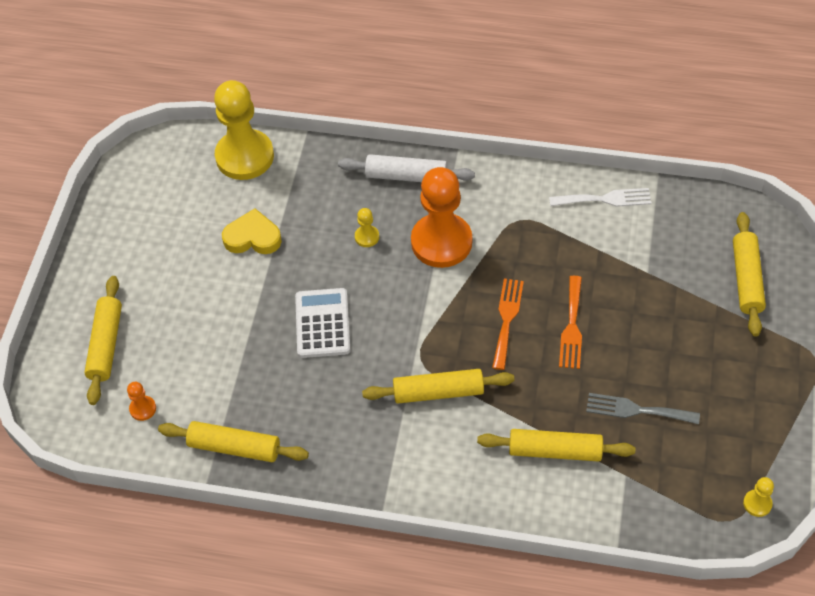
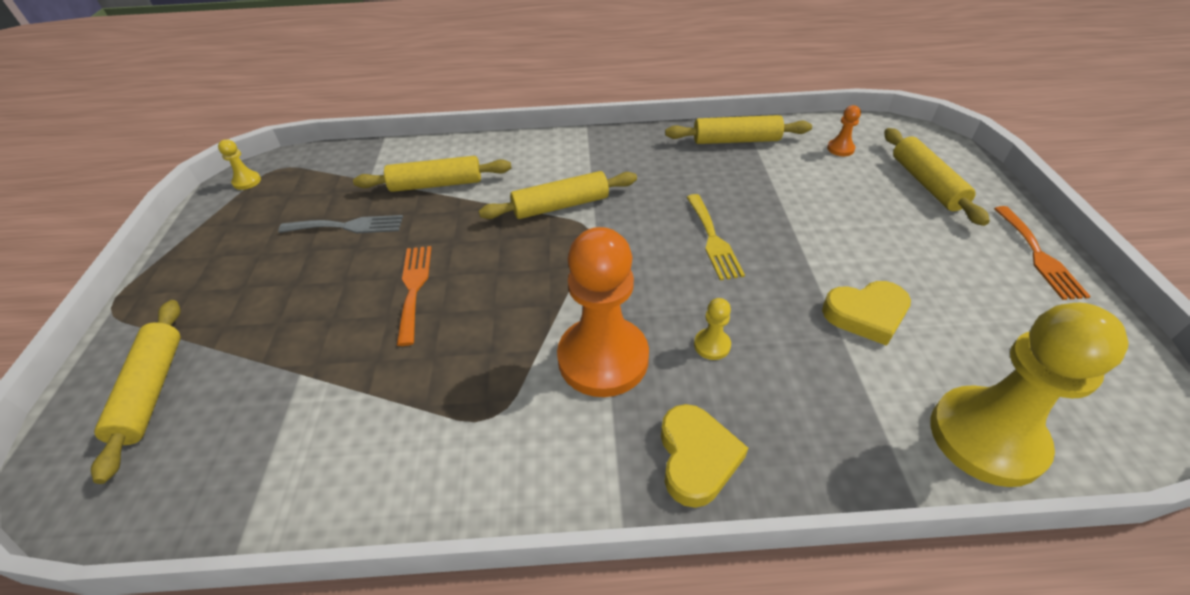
camera: 165 degrees right, 10 degrees down
white calculator [295,288,350,358] -> yellow fork [687,194,745,281]
white rolling pin [338,154,475,182] -> yellow heart [661,404,748,508]
orange fork [492,279,524,370] -> orange fork moved to [994,206,1091,300]
white fork [549,188,652,207] -> none

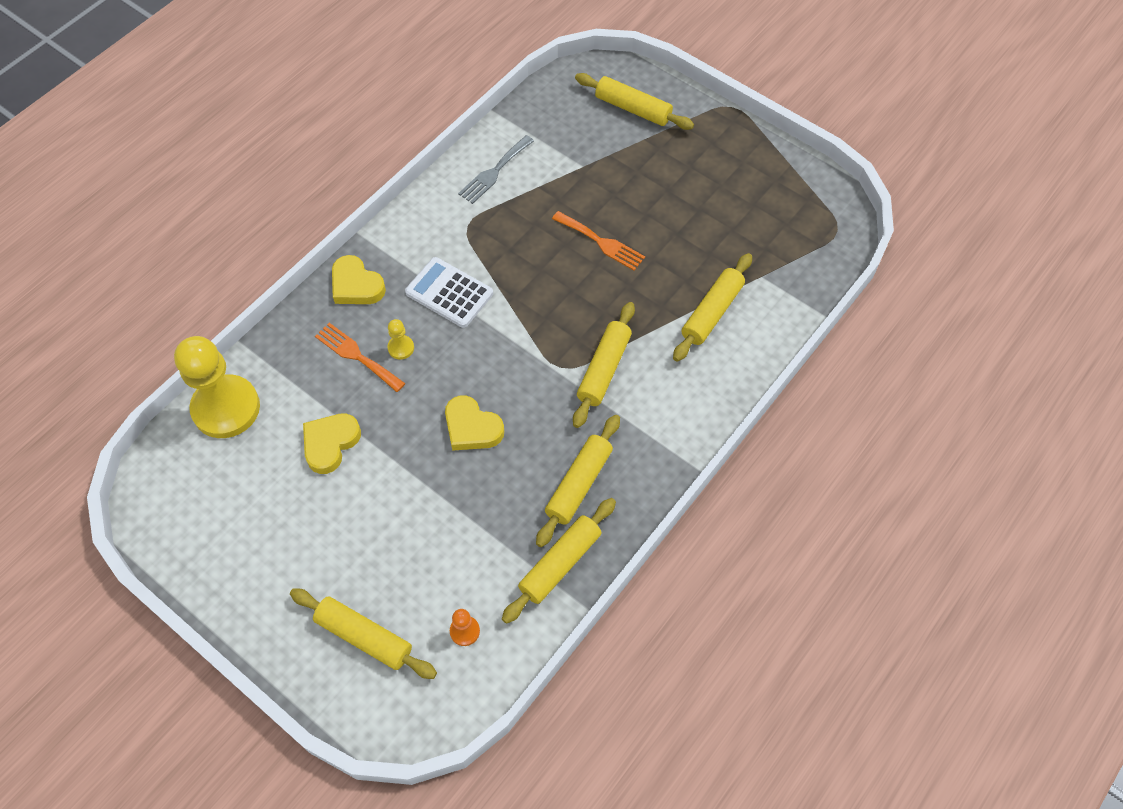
camera: 130 degrees right, 15 degrees up
yellow pawn [218,139,261,190] -> none
grey fork [278,215,403,233] -> grey fork moved to [458,135,534,204]
orange pawn [557,227,649,397] -> white calculator [405,257,493,328]
yellow fork [687,194,745,281] -> yellow heart [445,395,504,451]
orange fork [994,206,1091,300] -> orange fork moved to [315,323,405,392]
none -> yellow rolling pin [536,415,620,547]

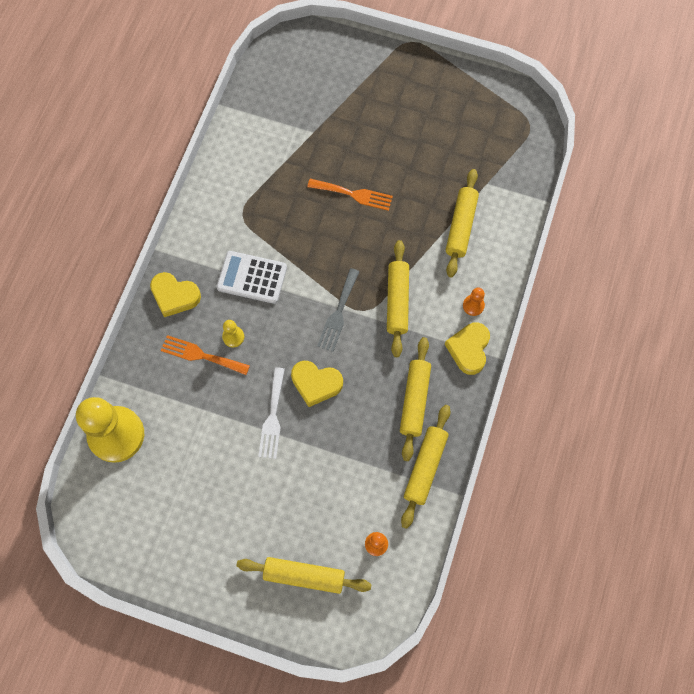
camera: 20 degrees left, 10 degrees up
yellow heart [303,413,361,474] -> yellow heart moved to [445,323,490,375]
grey fork [458,135,534,204] -> grey fork moved to [317,268,360,352]
yellow rolling pin [575,73,694,130] -> none
none -> white fork [258,367,285,459]
none -> orange pawn [463,288,485,316]

